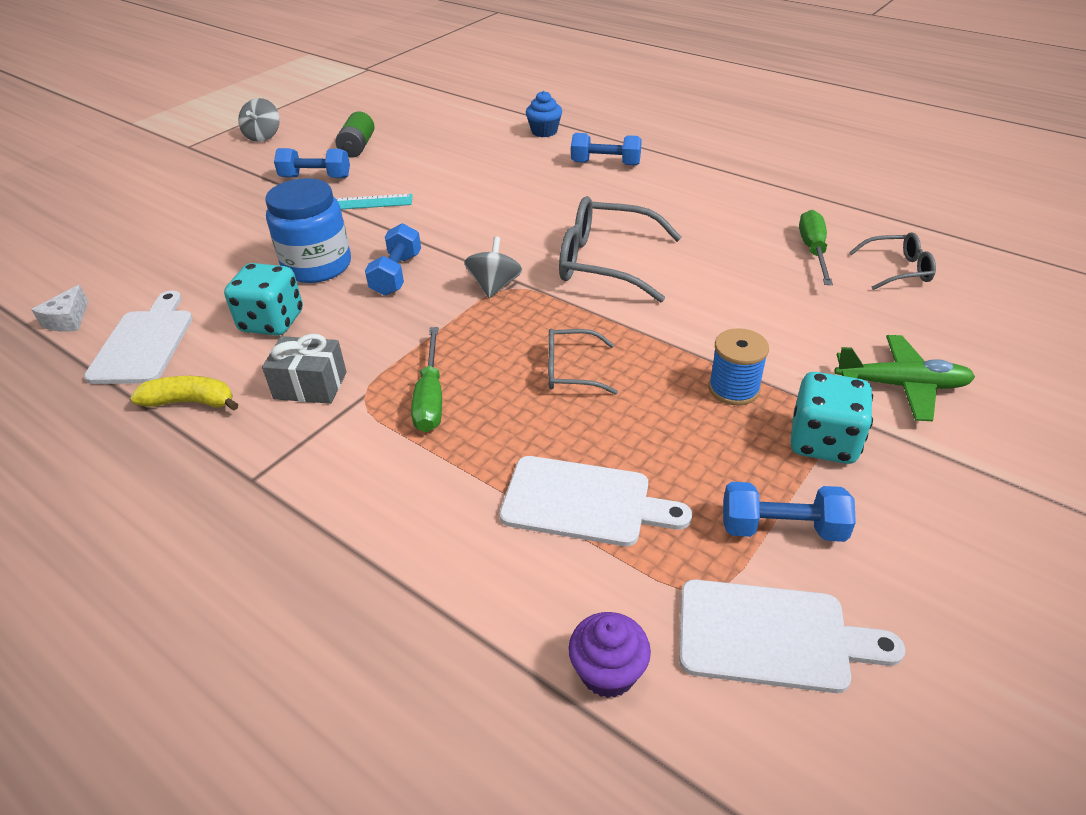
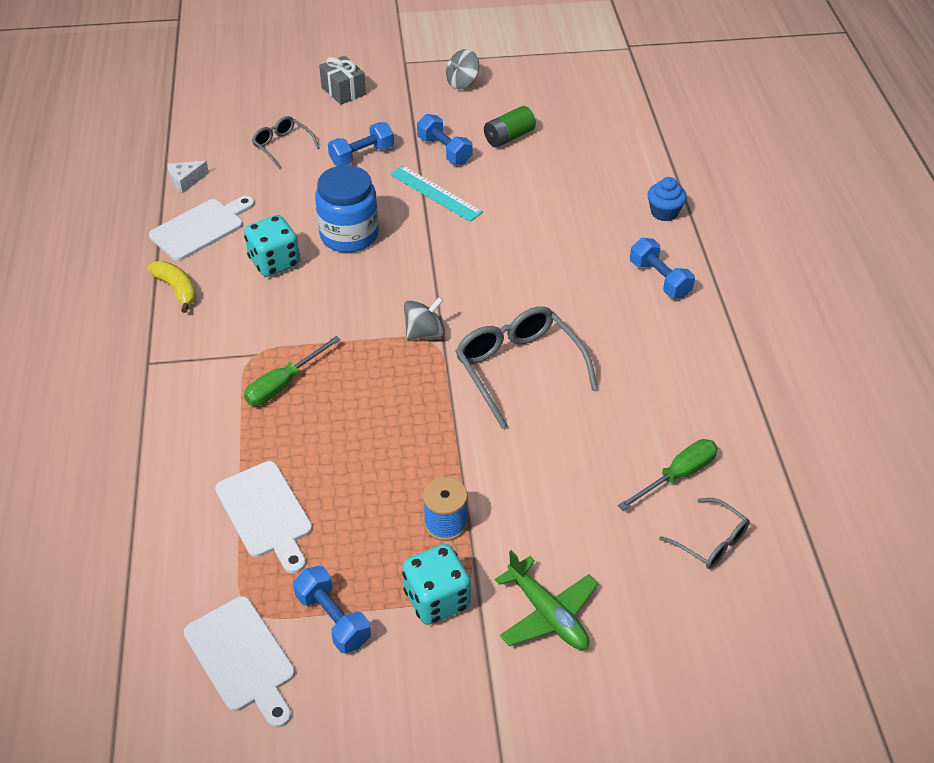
camera: 45 degrees right, 5 degrees up
grey gift [262,334,347,404] -> grey gift moved to [319,55,366,105]
blue dumbbell [365,223,421,296] -> blue dumbbell moved to [328,122,394,166]
grey glasses [548,329,618,395] -> grey glasses moved to [252,116,320,169]
purple cupcake [568,612,651,698] -> none

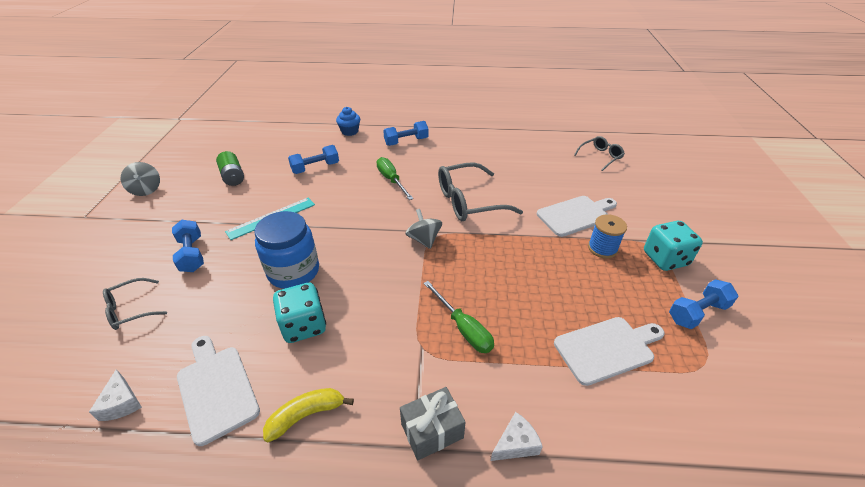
camera: 80 degrees left, 5 degrees down
white cutting board [184,596,295,728] -> white cutting board moved to [537,196,617,237]
grey gift [319,55,366,105] -> grey gift moved to [400,387,466,461]
blue dumbbell [417,114,473,165] -> blue dumbbell moved to [288,145,339,174]
green plane [495,550,598,650] -> none
green screwdriver [618,439,718,510] -> green screwdriver moved to [376,157,413,200]
none -> white cheese [491,412,543,461]

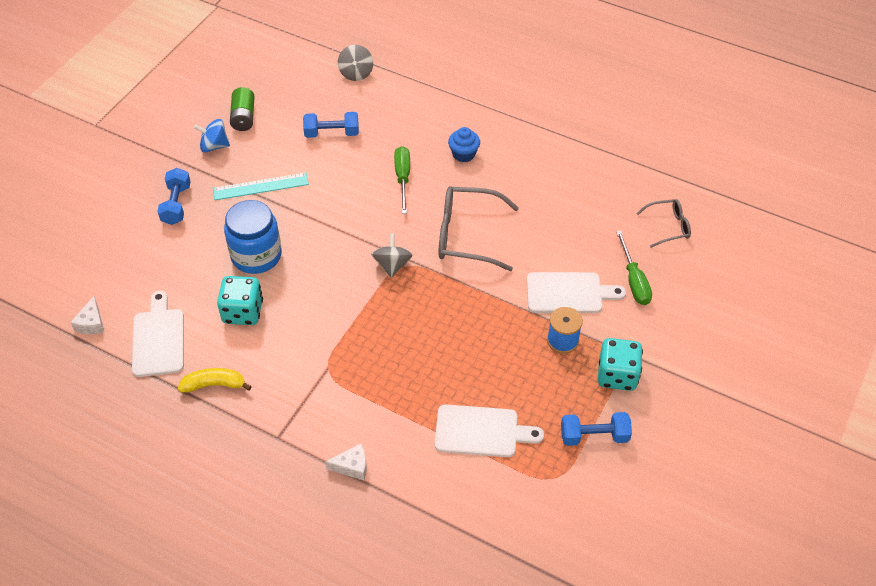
camera: 25 degrees right, 10 degrees up
grey glasses [103,278,167,330] -> none
grey spinning top [121,162,160,196] -> grey spinning top moved to [338,45,373,81]
blue cupcake [336,107,360,136] -> blue cupcake moved to [448,127,480,162]
blue dumbbell [383,121,429,146] -> none
grey gift [400,387,466,461] -> none
green screwdriver [423,281,494,353] -> green screwdriver moved to [616,230,652,305]
none -> blue spinning top [194,119,230,153]

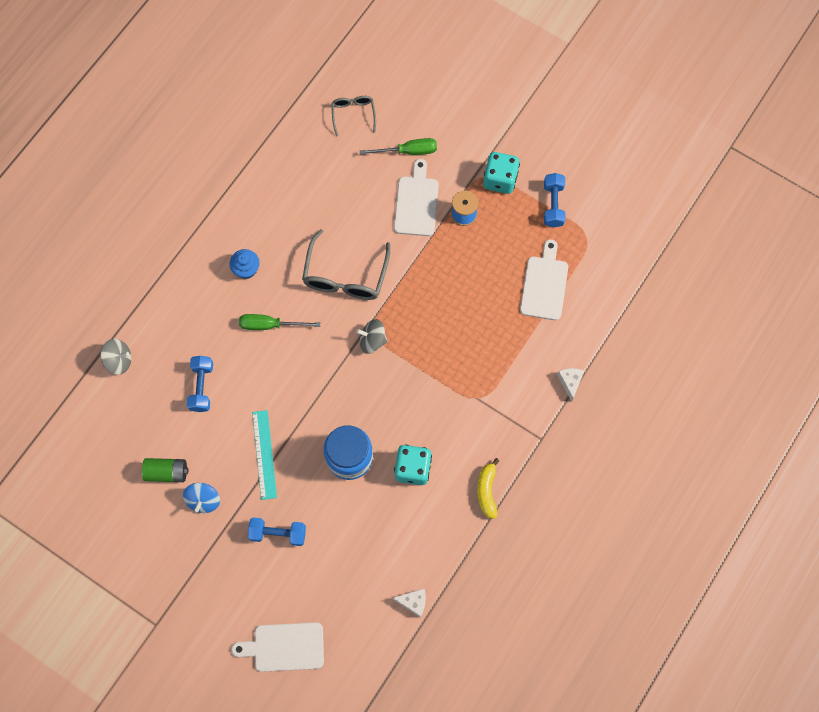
camera: 85 degrees left, 20 degrees up
white cutting board [132,291,184,377] -> white cutting board moved to [231,622,324,672]

